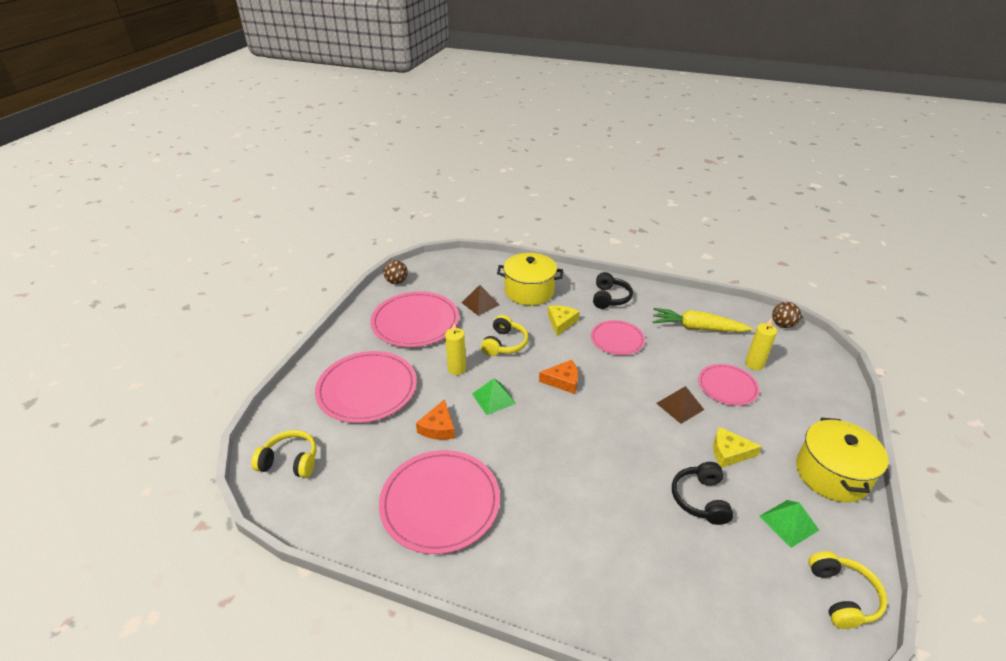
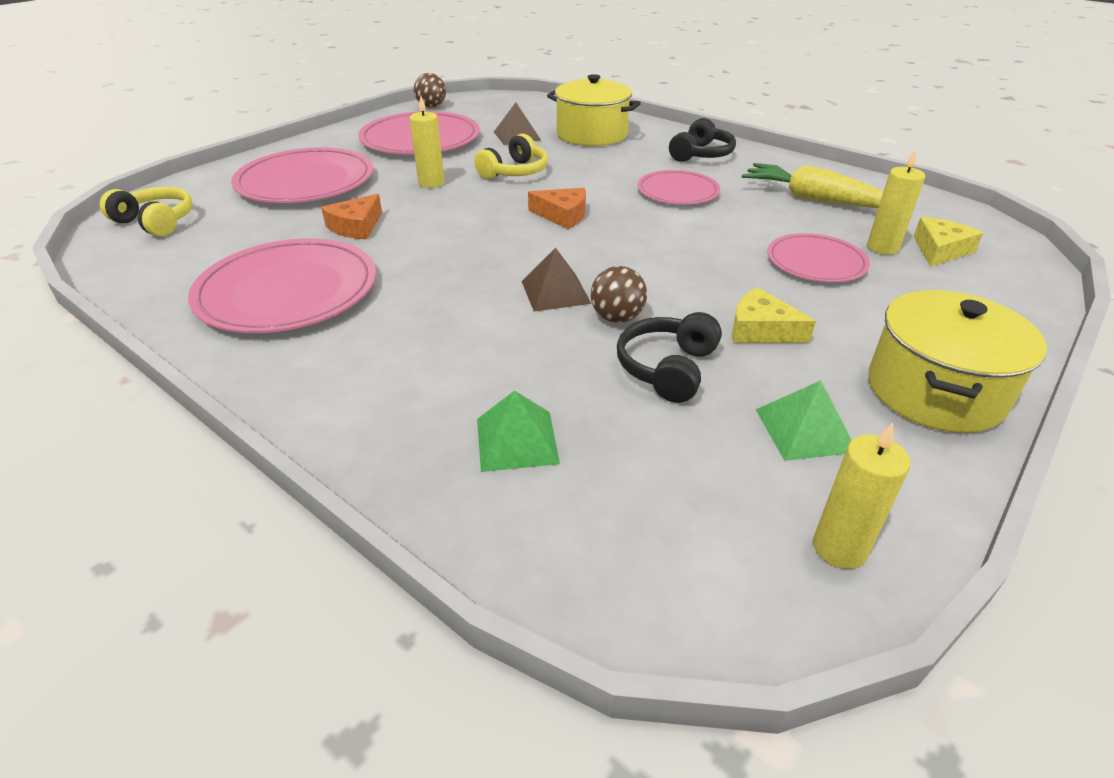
camera: 20 degrees right, 0 degrees up
green pyramid [472,378,516,415] -> green pyramid moved to [477,390,560,472]
yellow cheese [548,305,580,336] -> yellow cheese moved to [913,217,983,267]
brown pyramid [656,386,704,424] -> brown pyramid moved to [522,248,591,312]
brown ball [772,302,801,328] -> brown ball moved to [591,266,647,323]
yellow headphones [808,551,887,629] -> yellow candle [813,422,911,569]

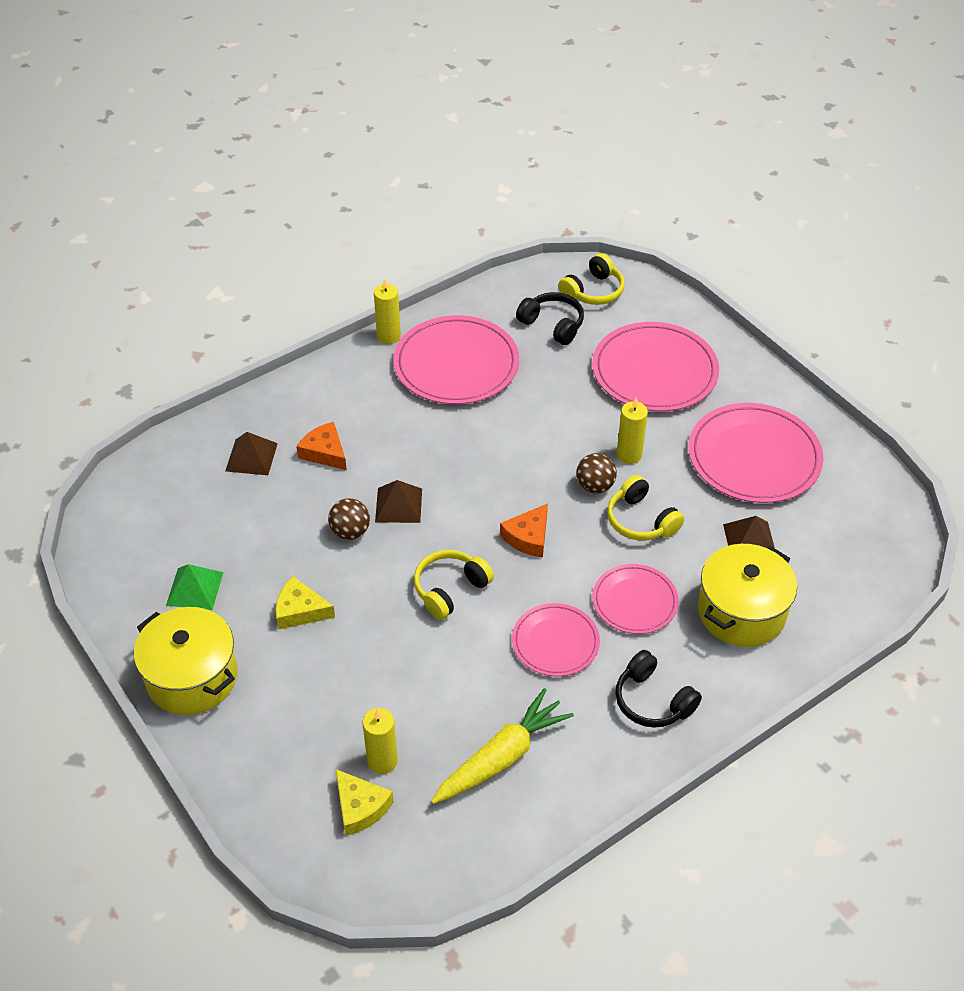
camera: 105 degrees right, 10 degrees up
orange cheese [321,194,382,239] -> orange cheese moved to [296,422,347,470]
brown ball [414,73,446,108] -> brown ball moved to [576,453,617,494]
green pyramid [477,390,560,472] -> brown pyramid [225,432,278,475]
black headphones [617,312,722,403] -> black headphones moved to [516,292,584,345]
yellow cheese [732,287,816,343] -> yellow cheese turned 120 degrees counterclockwise [276,576,335,629]
pink plate [767,233,870,282] -> pink plate moved to [593,564,679,634]
yellow candle [813,422,911,569] -> yellow candle moved to [374,279,401,344]
none -> yellow headphones [414,550,494,620]

